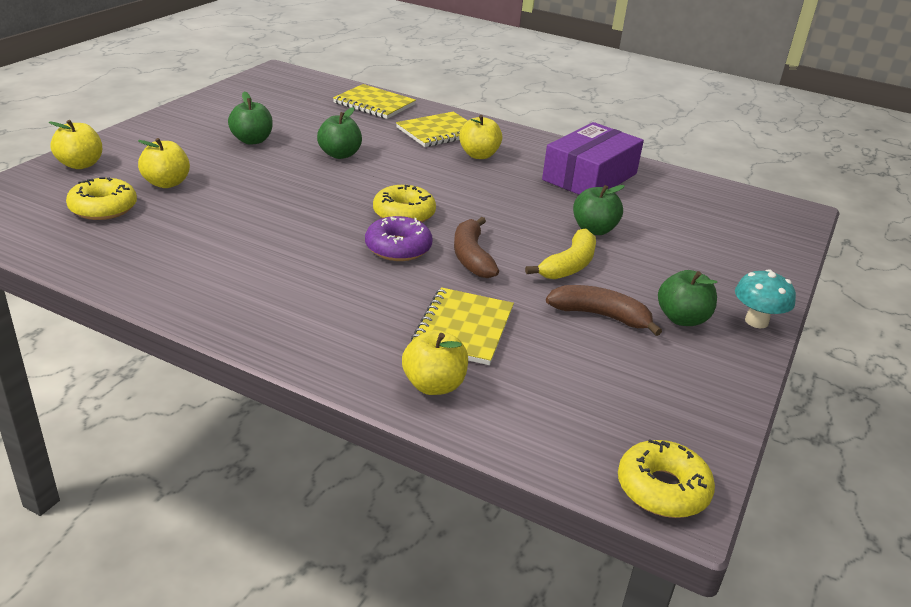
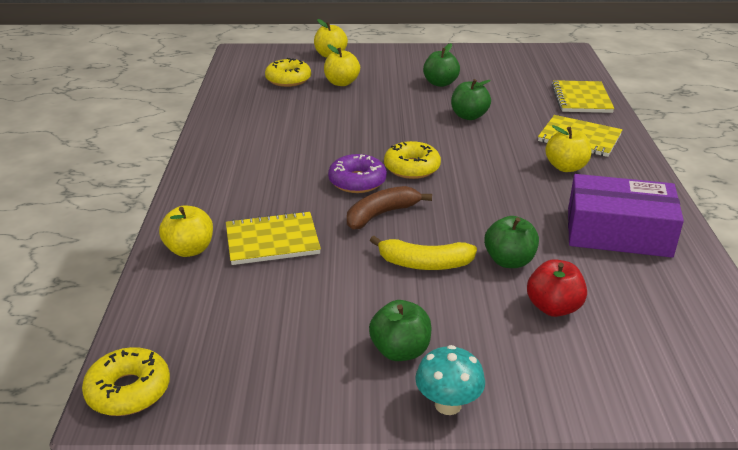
camera: 65 degrees right, 0 degrees up
brown banana [546,285,662,336] -> none
none -> red apple [527,259,587,317]

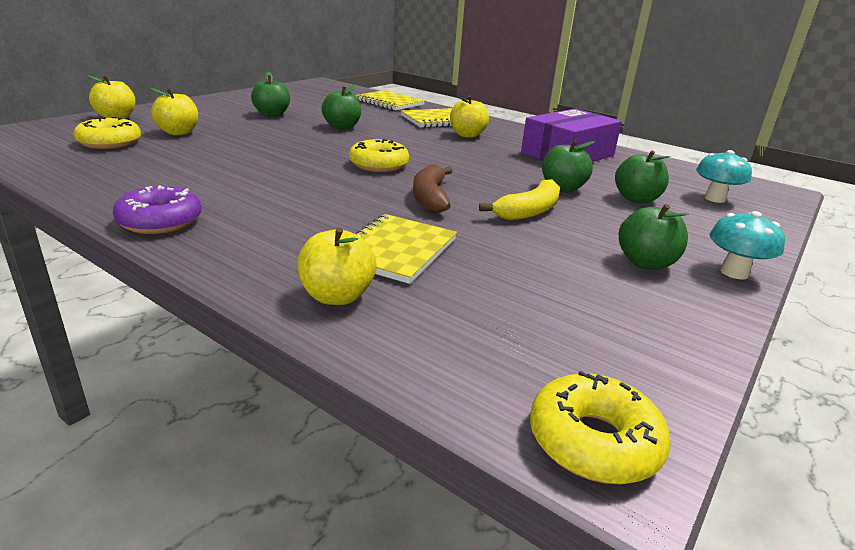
camera: 55 degrees left, 5 degrees down
purple donut [328,154,387,193] -> purple donut moved to [113,185,202,234]
red apple [527,259,587,317] -> green apple [615,150,670,203]
none -> turquoise mushroom [696,150,752,203]

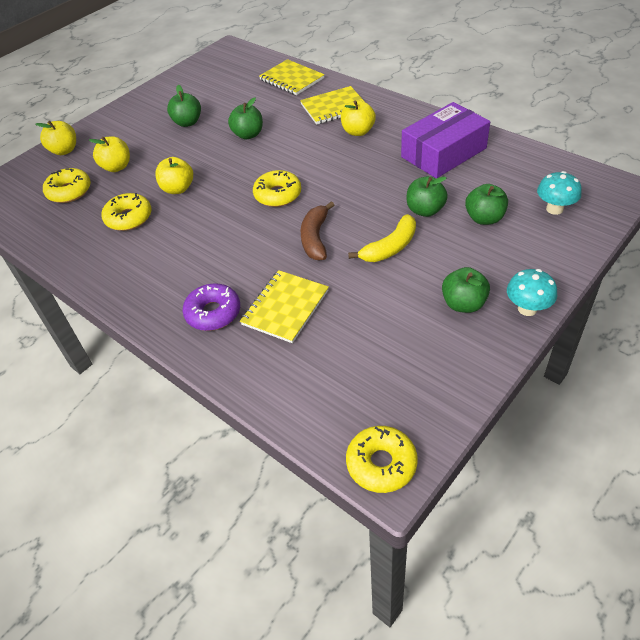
camera: 10 degrees right, 20 degrees up
purple donut [113,185,202,234] -> purple donut moved to [183,283,240,331]
yellow apple [297,227,376,305] -> yellow apple moved to [155,157,193,194]
none -> yellow donut [102,193,152,231]

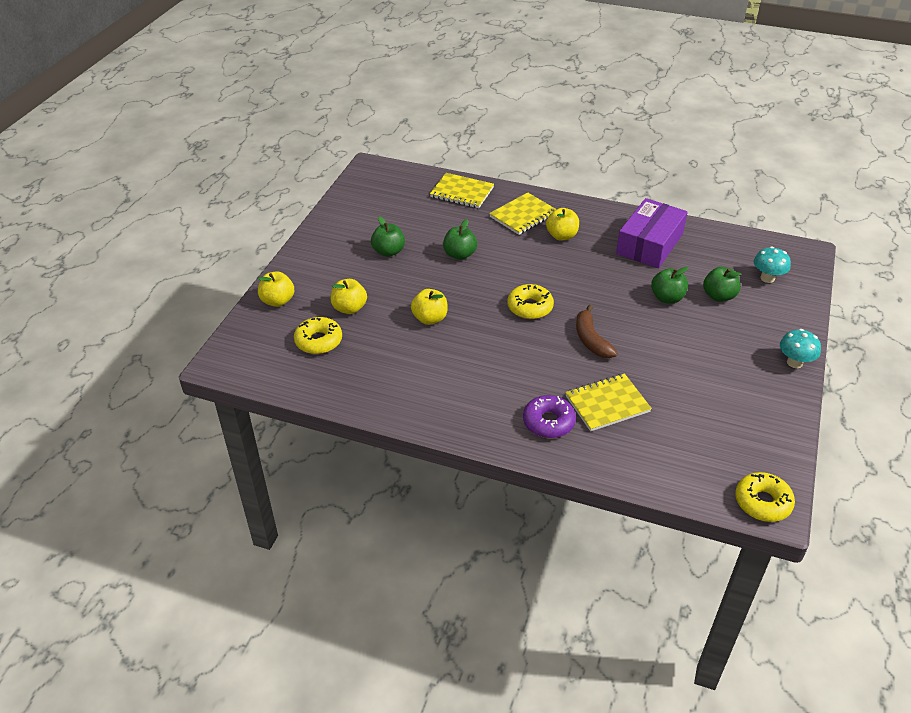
camera: 25 degrees left, 5 degrees down
yellow donut [102,193,152,231] -> none
yellow notebook [240,270,329,343] -> yellow notebook turned 60 degrees clockwise [565,373,652,431]
yellow banana [348,214,416,262] -> none
green apple [442,267,490,313] -> none

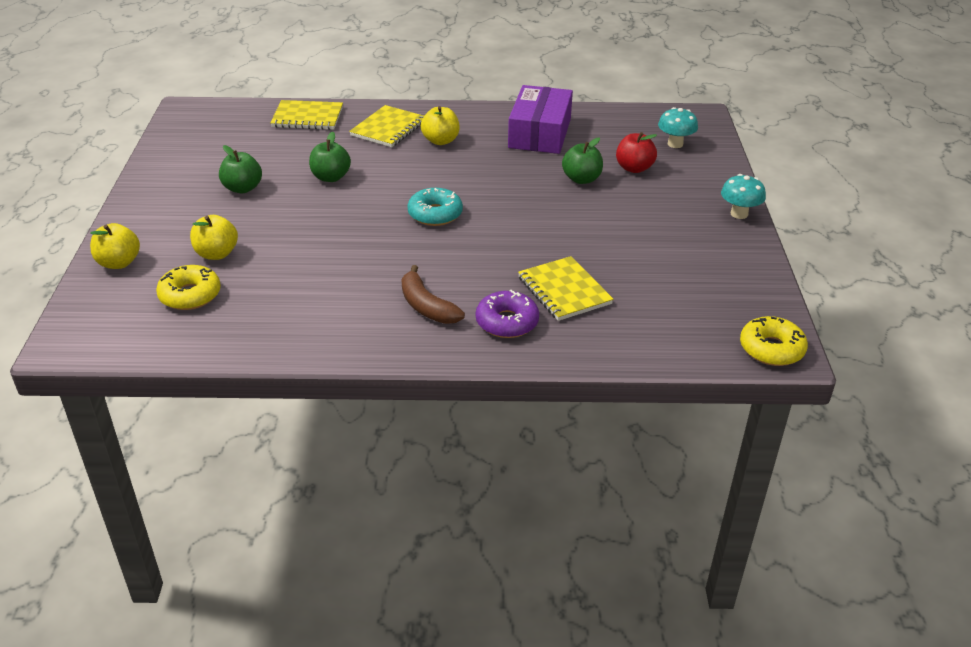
camera: 20 degrees left, 5 degrees down
yellow apple [411,289,448,325] -> none
yellow donut [507,284,554,319] -> turquoise donut [407,188,463,226]
yellow notebook [565,373,652,431] -> yellow notebook turned 75 degrees counterclockwise [518,256,614,321]
brown banana [576,305,617,358] -> brown banana moved to [402,265,465,324]
green apple [703,267,742,302] -> red apple [616,132,657,173]

